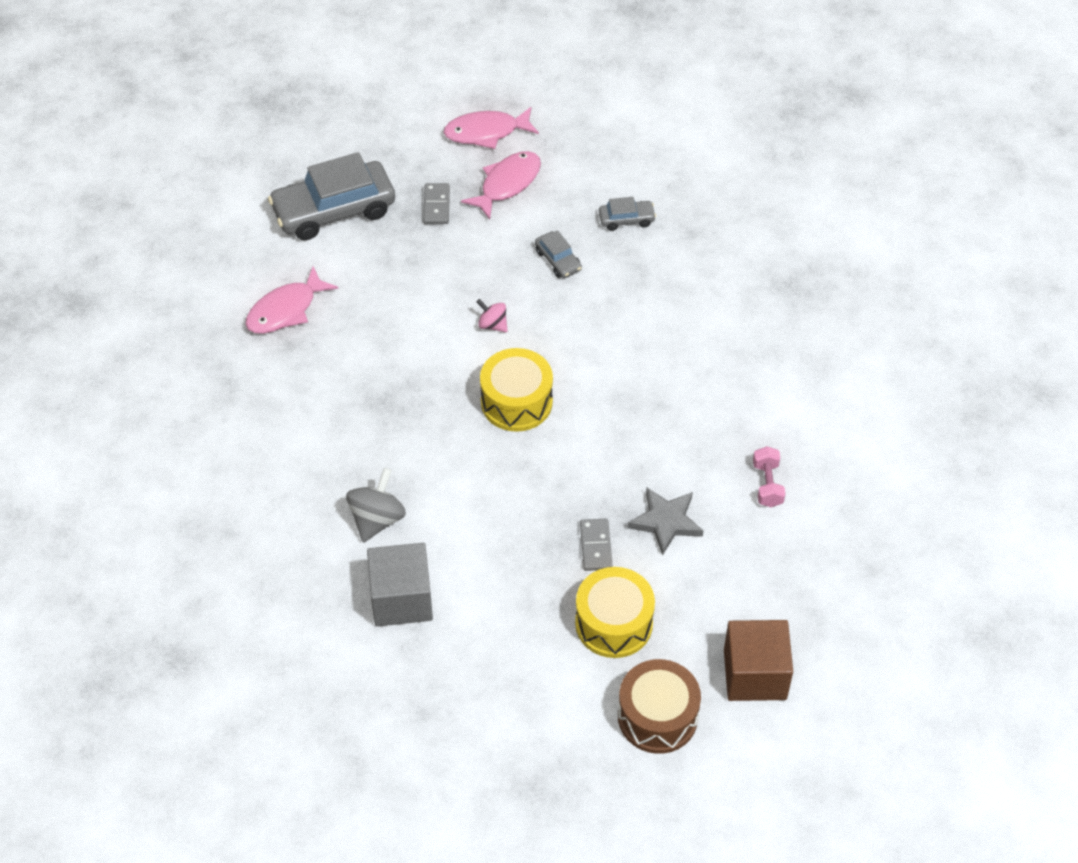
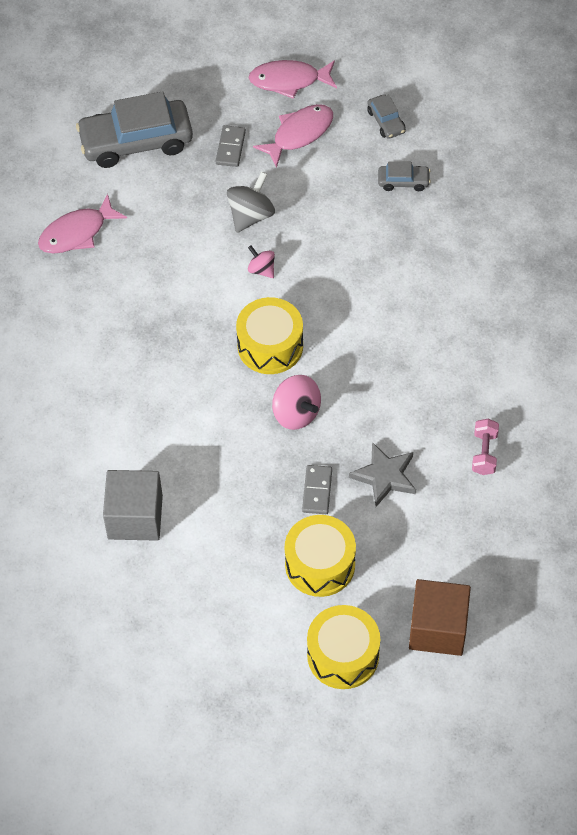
camera: 10 degrees right, 5 degrees up
grey spinning top [346,468,406,542] -> grey spinning top moved to [227,172,275,233]
grey car [535,231,582,278] -> grey car moved to [367,94,406,139]
brown drum [618,659,701,754] -> yellow drum [307,605,380,689]
none -> pink spinning top [272,375,321,430]

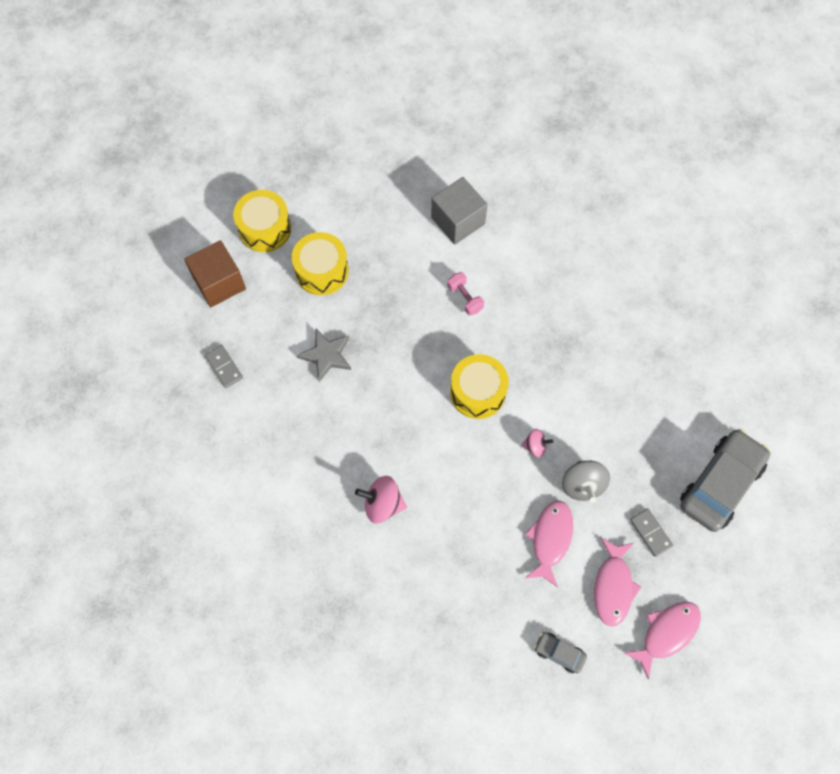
camera: 140 degrees right, 10 degrees up
pink fish [38,194,127,254] -> pink fish moved to [525,501,573,588]
pink spinning top [272,375,321,430] -> pink spinning top moved to [355,476,407,523]
grey domino [302,465,332,514] -> grey domino moved to [205,345,243,388]
grey car [378,161,431,191] -> none
pink dumbbell [472,419,499,475] -> pink dumbbell moved to [447,272,484,316]

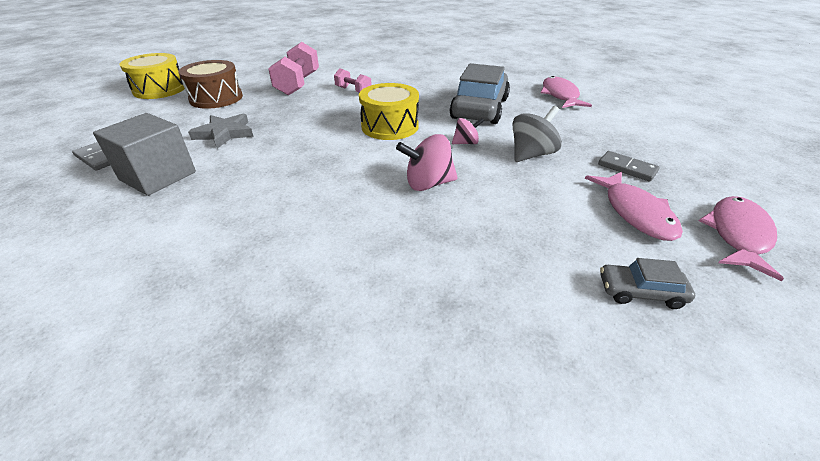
camera: 20 degrees left, 30 degrees down
brown cube [184,240,246,307] -> none
yellow drum [292,232,349,295] -> brown drum [178,60,243,109]
pink spinning top [355,476,407,523] -> pink spinning top moved to [396,134,458,191]
grey cube [431,177,488,244] -> grey cube moved to [93,113,196,196]
pink fish [525,501,573,588] -> pink fish moved to [541,76,592,108]
grey spinning top [562,461,610,502] -> grey spinning top turned 105 degrees counterclockwise [513,106,562,162]
grey car [680,429,770,532] -> grey car moved to [450,63,510,124]
none -> pink dumbbell [268,42,319,96]

